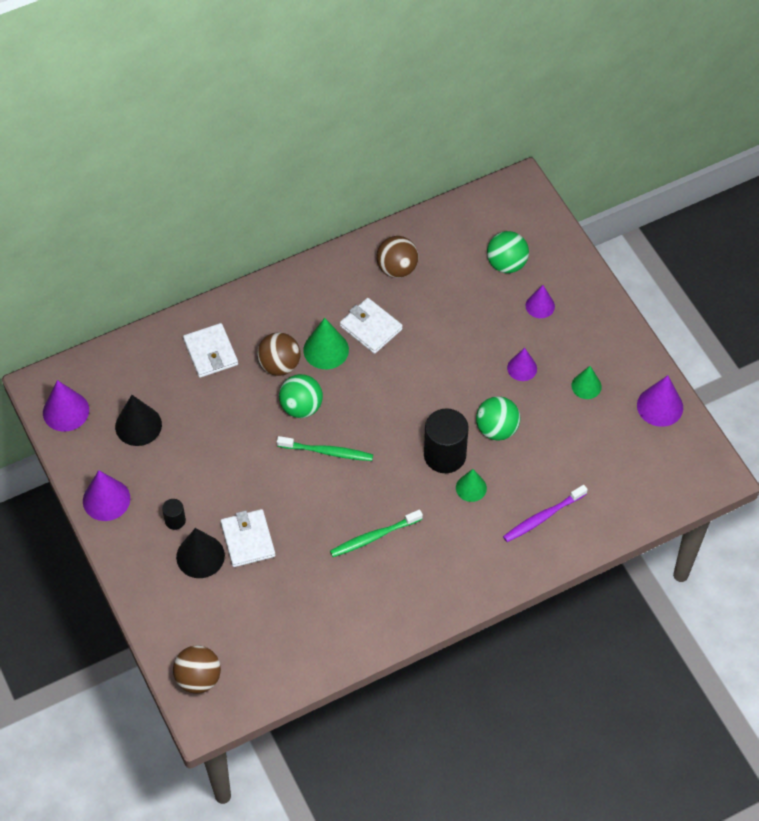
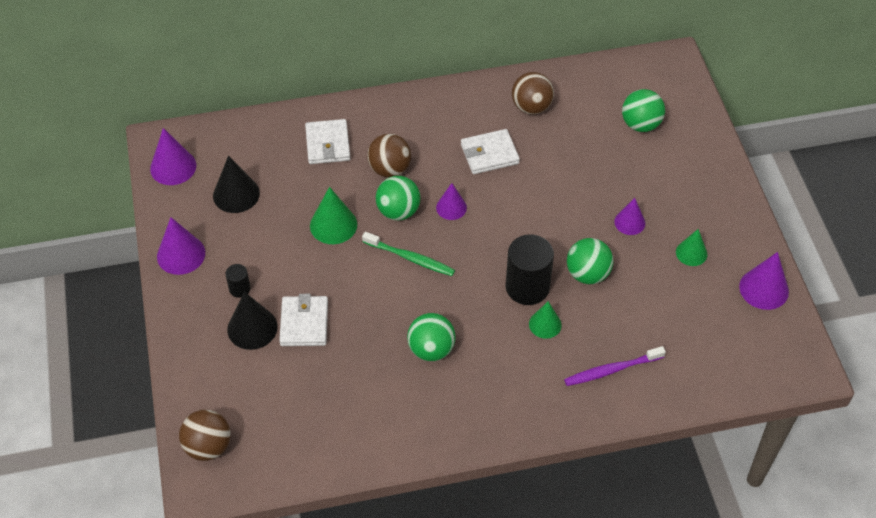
camera: 15 degrees right, 5 degrees down
green cone [303,318,349,369] -> green cone moved to [310,187,357,244]
green toothbrush [330,510,423,557] -> green ball [407,313,456,361]
white wallet [340,298,403,354] -> white wallet turned 75 degrees counterclockwise [461,129,520,174]
purple cone [525,285,555,318] -> purple cone moved to [436,183,467,220]

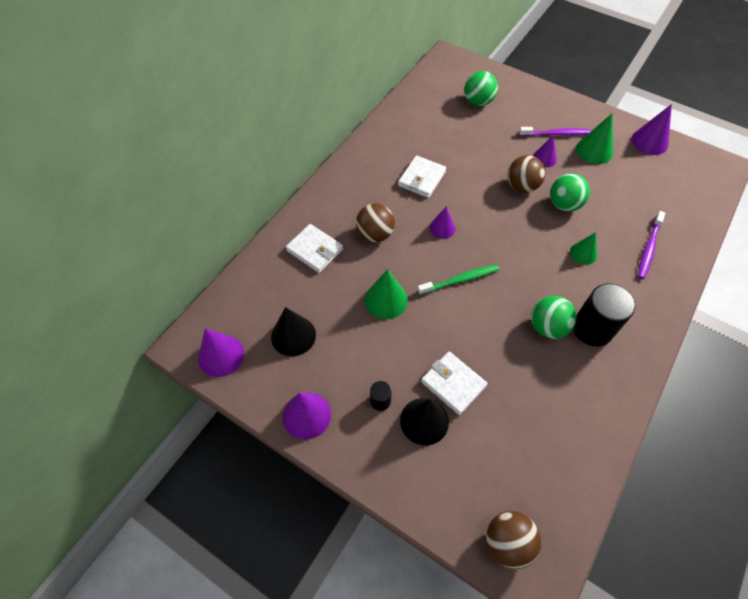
camera: 45 degrees left, 5 degrees up
green ball [376,176,421,220] -> none
black cylinder [505,234,554,305] -> black cylinder moved to [574,284,635,346]
brown ball [512,72,554,115] -> brown ball moved to [507,155,545,193]
green cone [676,229,707,266] -> green cone [576,114,613,164], size x1.53
none -> purple toothbrush [519,127,592,137]

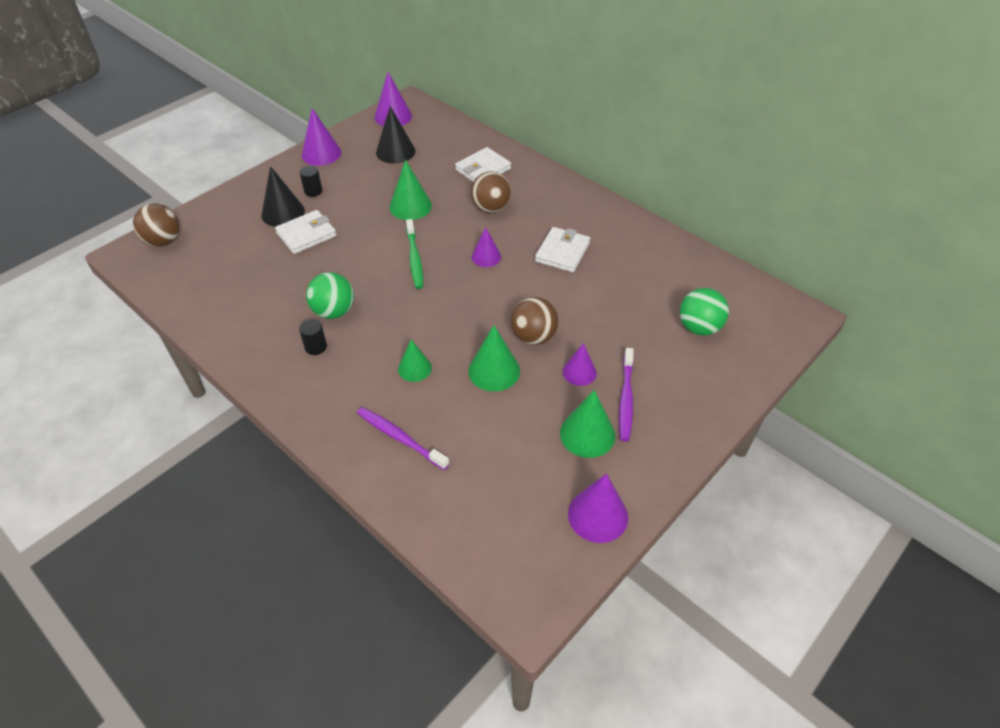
camera: 100 degrees right, 10 degrees down
white wallet [398,155,446,198] -> white wallet turned 75 degrees clockwise [535,227,590,272]
green ball [550,173,590,212] -> green cone [468,325,520,391]
black cylinder [574,284,635,346] -> black cylinder [299,319,327,355], size x0.48

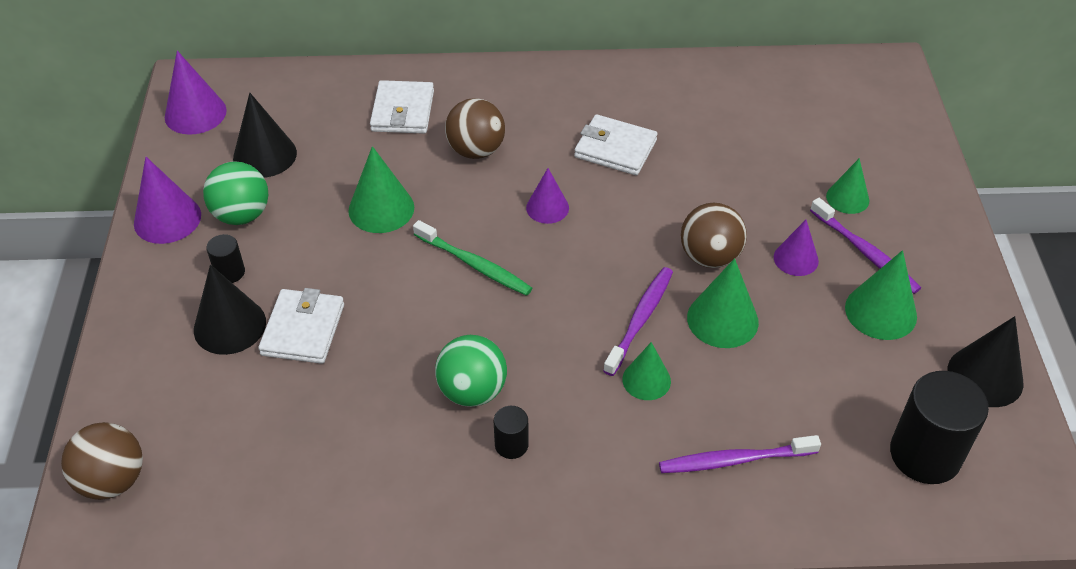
camera: 45 degrees left, 0 degrees up
white wallet [535,227,590,272] -> white wallet turned 45 degrees counterclockwise [574,114,657,175]
purple cone [568,474,628,543] -> black cone [947,316,1024,407]
green ball [680,288,729,336] -> green ball moved to [203,161,268,225]
none -> purple toothbrush [603,267,673,376]
none -> green cone [826,158,869,214]
none -> black cylinder [890,371,989,484]

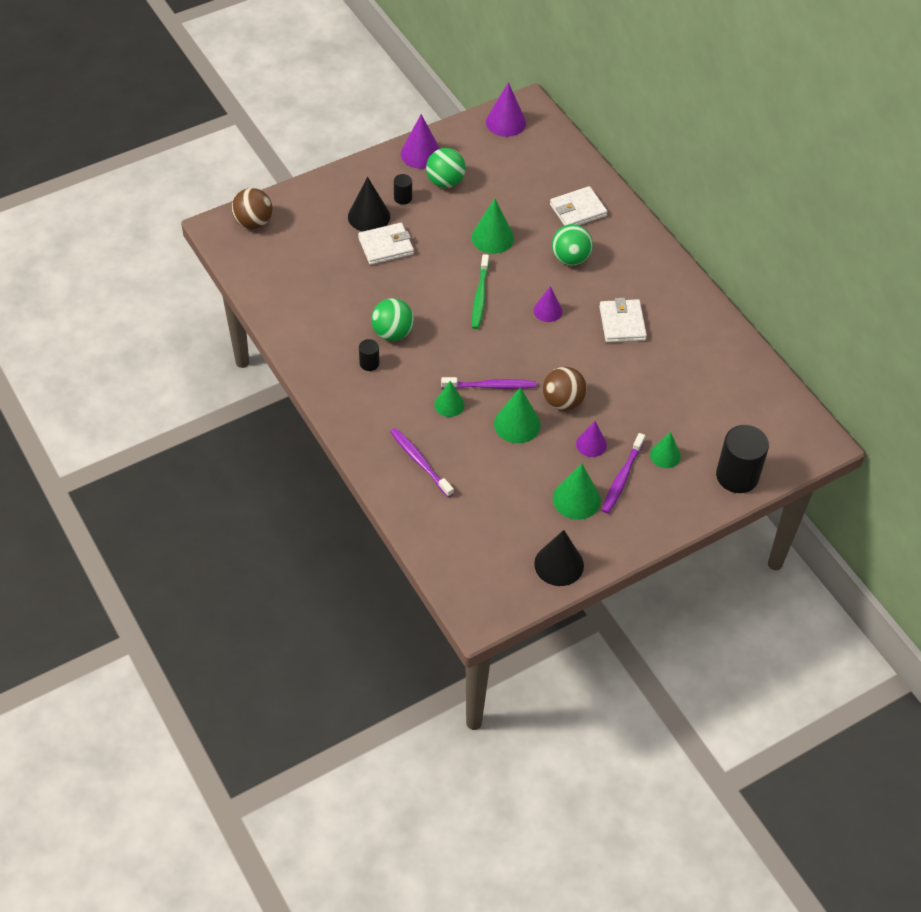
camera: 60 degrees right, 5 degrees up
black cone [233,93,297,178] -> none
brown ball [445,98,505,159] -> green ball [552,224,593,265]
black cylinder [890,371,989,484] -> black cylinder moved to [716,425,769,493]

